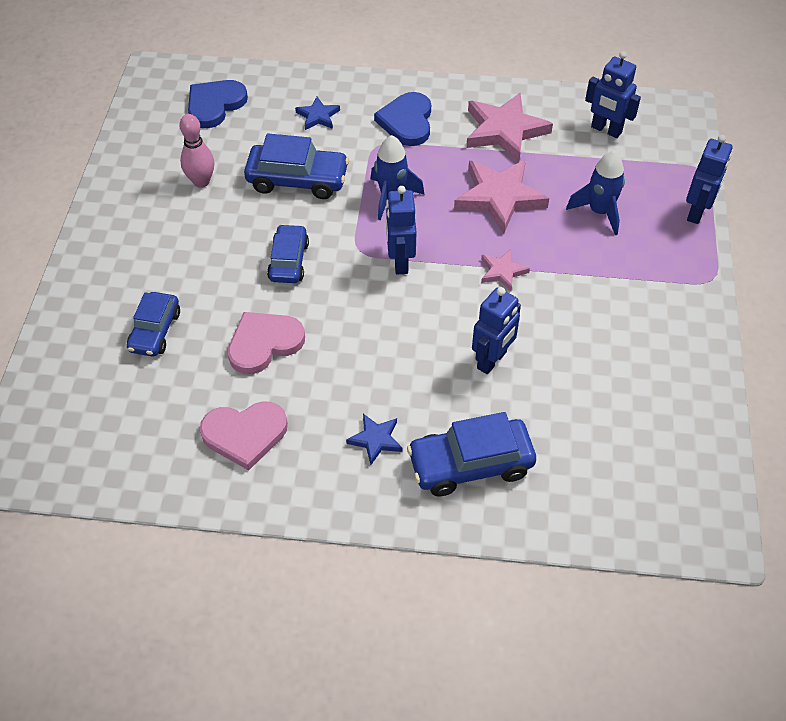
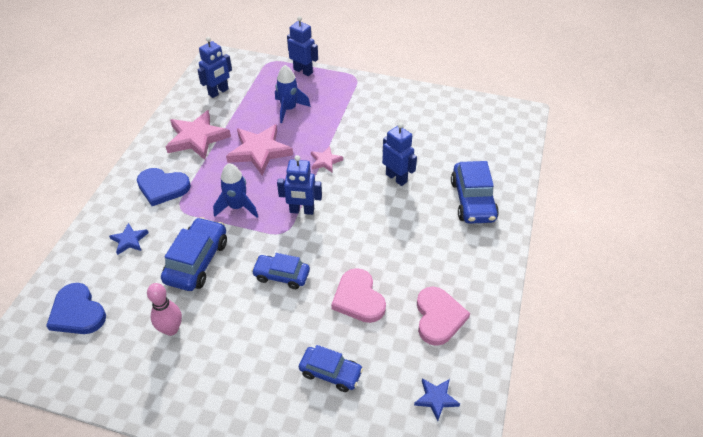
camera: 80 degrees left, 5 degrees down
blue star [346,414,402,465] -> blue star moved to [414,378,460,421]

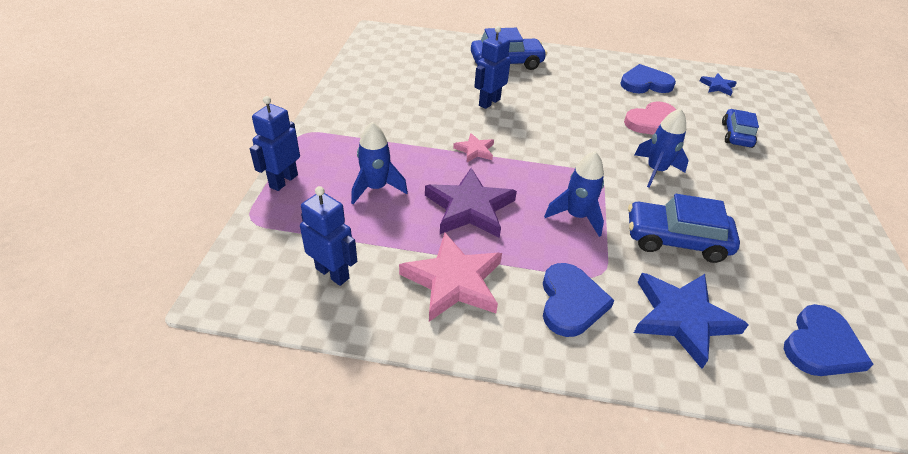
camera: 100 degrees left, 5 degrees down
blue star [109,223,148,255] -> blue star [634,273,749,369], size x1.96
pink bowling pin [147,283,182,336] -> none
pink star [226,124,293,176] -> purple star [425,168,517,238]
blue car [252,253,310,289] -> blue rocket [635,108,689,188]
blue robot [277,155,322,215] -> none
pink heart [417,287,470,346] -> blue heart [620,64,676,93]

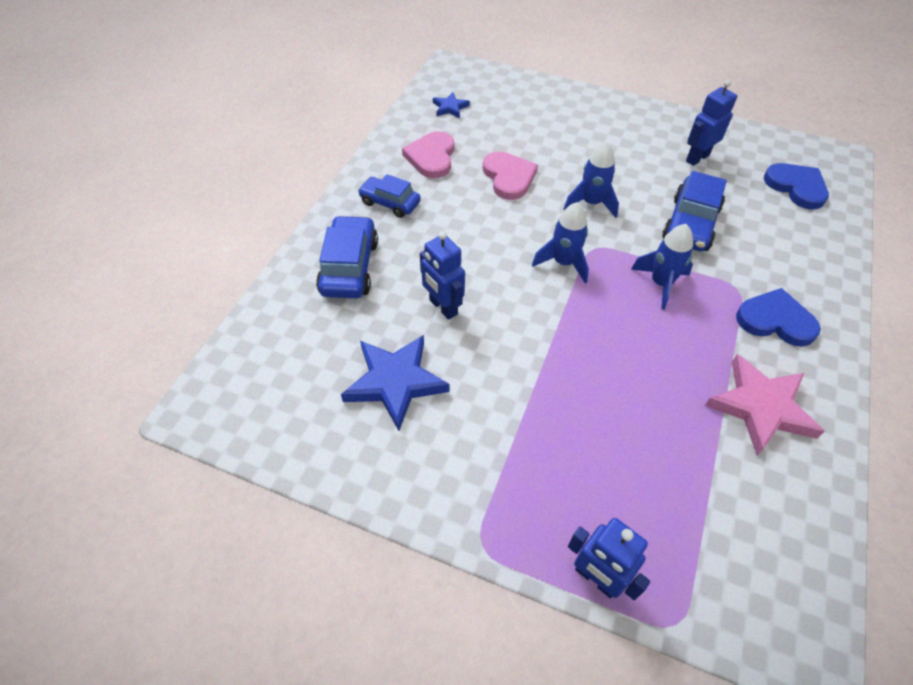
camera: 75 degrees left, 10 degrees up
blue robot [300,186,357,286] -> blue robot moved to [686,80,737,166]
blue rocket [351,122,408,204] -> blue rocket moved to [532,202,589,283]
purple star [425,168,517,238] -> none
pink star [453,133,494,162] -> none
blue heart [620,64,676,93] -> pink heart [402,131,454,178]
blue star [634,273,749,369] -> blue star moved to [341,335,450,431]
blue car [722,109,759,148] -> blue car moved to [358,174,421,218]

